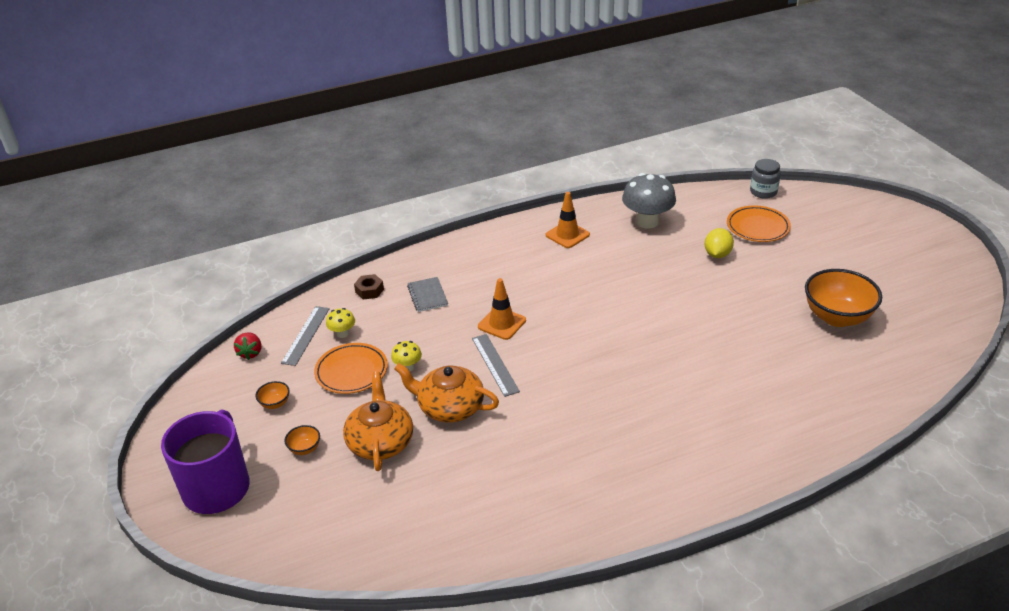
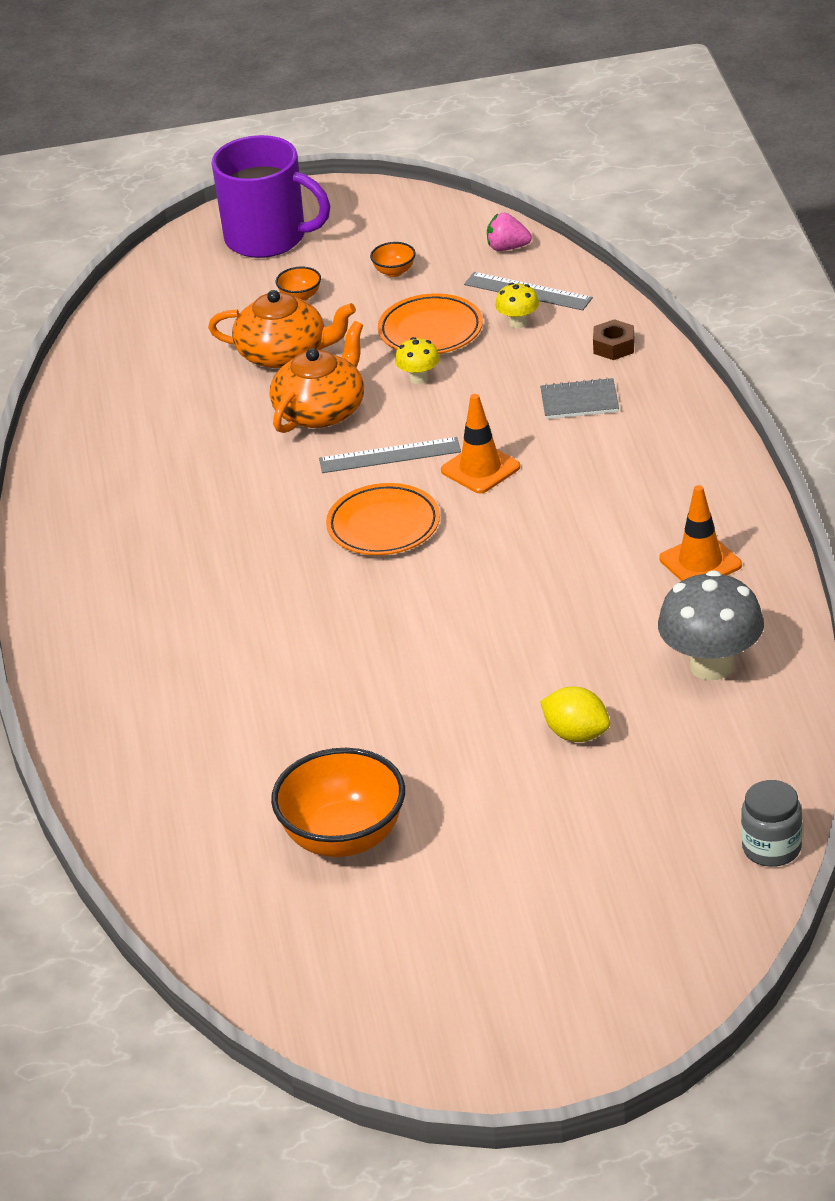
camera: 105 degrees right, 0 degrees up
red strawberry [234,332,261,360] -> pink strawberry [487,213,532,251]
orange plate [727,206,791,242] -> orange plate moved to [326,483,440,555]

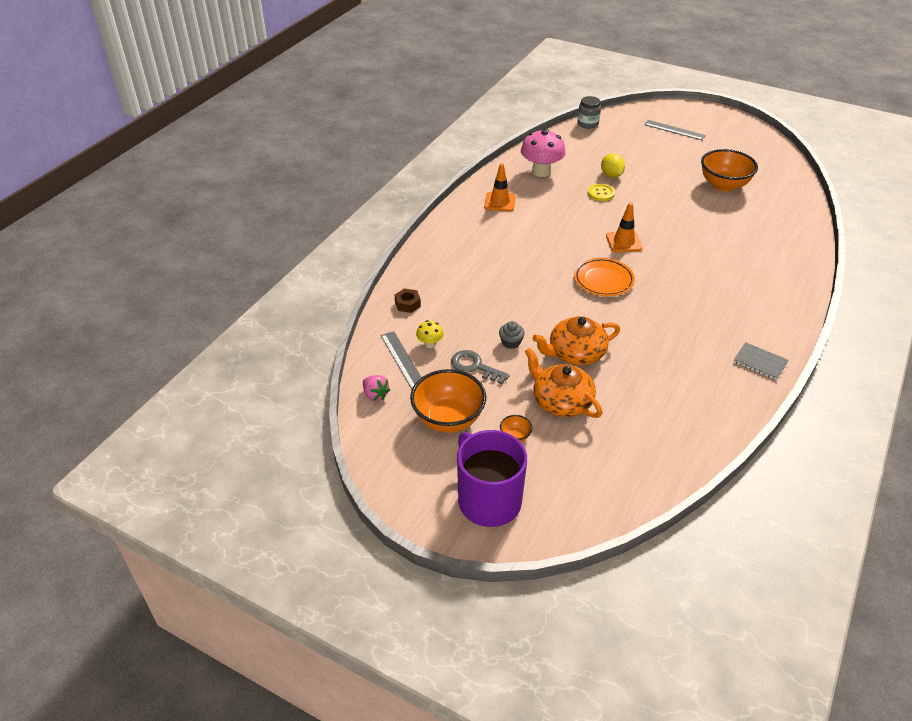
camera: 145 degrees left, 5 degrees up
grey ruler [319,437,461,473] -> grey ruler moved to [644,120,706,140]
orange bowl [370,242,416,277] -> orange bowl [410,369,486,433], size x2.34
orange plate [378,293,483,354] -> grey key [451,350,510,384]
yellow mushroom [395,337,440,384] -> grey cupcake [499,321,525,349]
orange traffic cone [441,394,520,493] -> orange traffic cone moved to [606,203,643,253]
grey notebook [540,378,619,419] -> grey notebook moved to [733,342,789,380]
grey mushroom [658,570,764,680] -> pink mushroom [521,129,566,177]
none -> yellow button [588,184,615,201]

